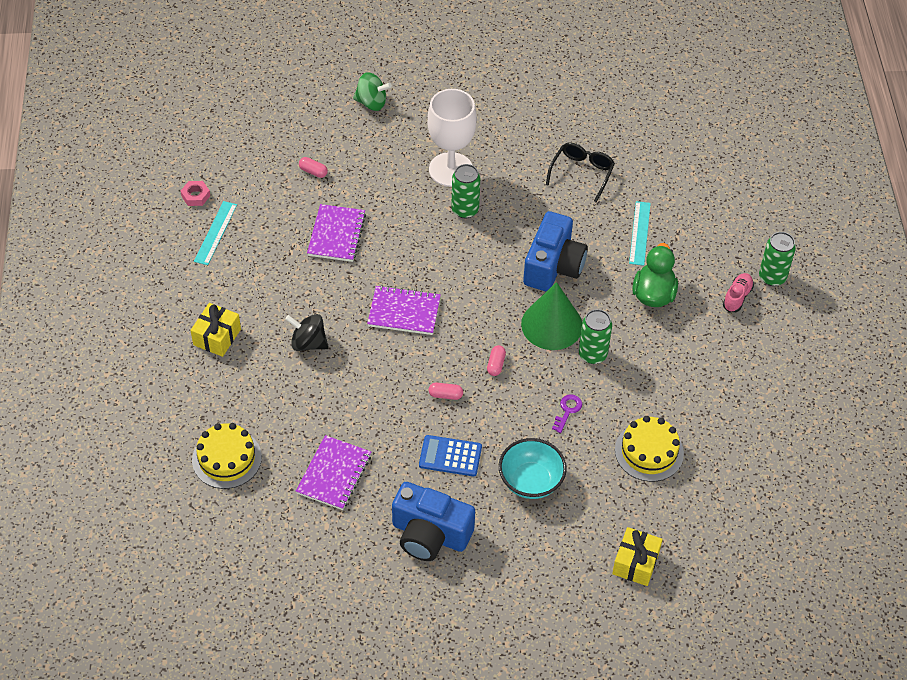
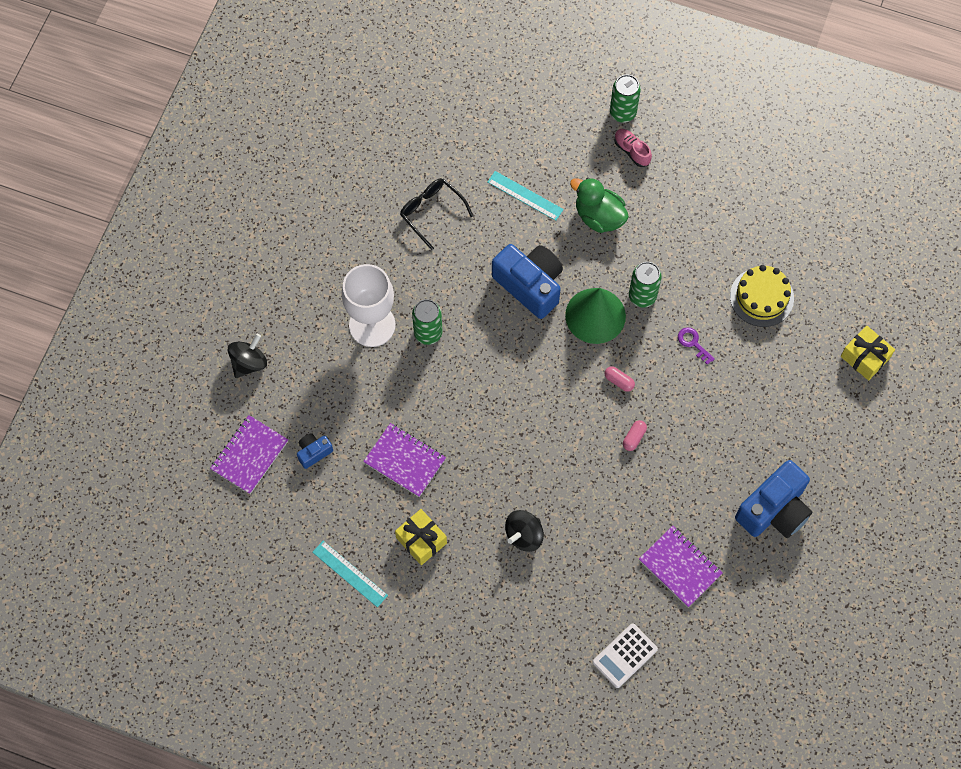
camera: 65 degrees left, 15 degrees up
pink nut [181,181,210,206] -> none
yellow gift [190,303,241,357] -> yellow gift moved to [395,509,447,565]
yellow cake [192,423,262,489] -> white calculator [592,623,658,688]
pink capsule [299,157,328,178] -> blue camera [297,433,333,469]
green spinning top [353,72,392,111] -> black spinning top [228,334,267,378]
purple notebook [367,285,441,335] -> purple notebook moved to [210,415,288,494]
blue calculator [419,435,482,476] -> none
turquoise bowl [499,438,567,499] -> none

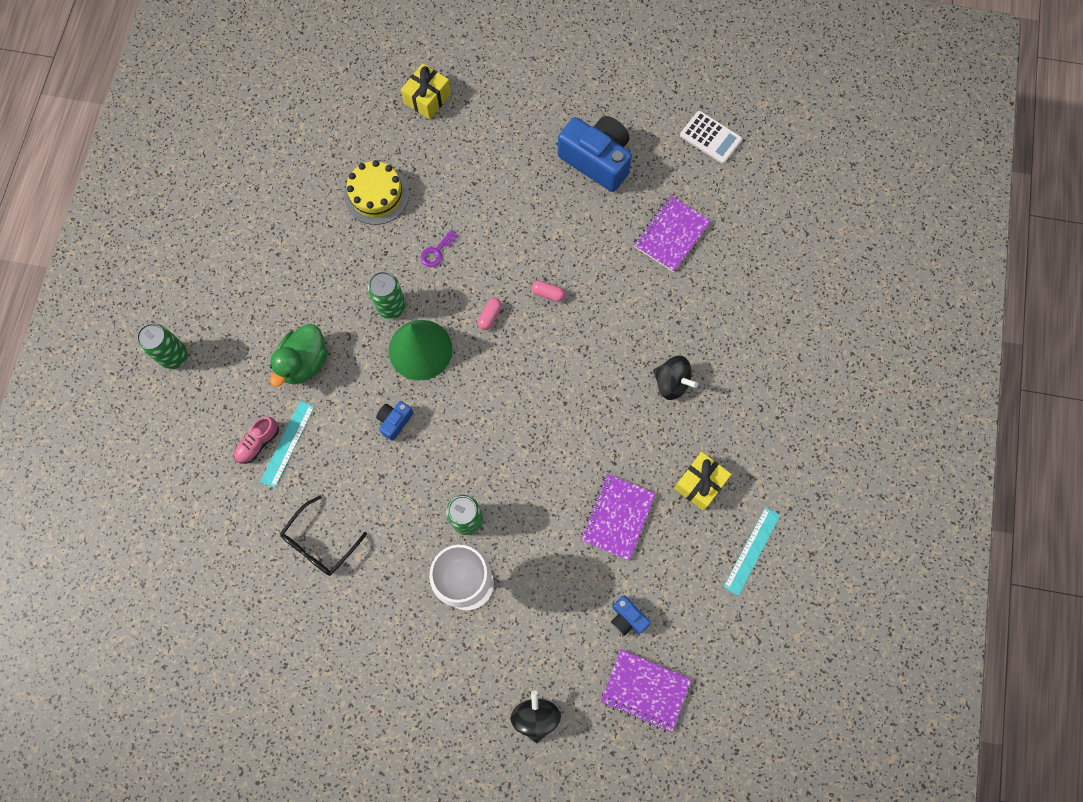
camera: 100 degrees left, 5 degrees up
black spinning top [228,334,267,378] -> black spinning top turned 60 degrees clockwise [510,691,561,743]
blue camera [492,244,563,319] -> blue camera [376,401,413,441], size x0.47
white calculator [592,623,658,688] -> white calculator moved to [680,111,742,164]
pink shoe [614,129,652,167] -> pink shoe moved to [234,417,279,464]

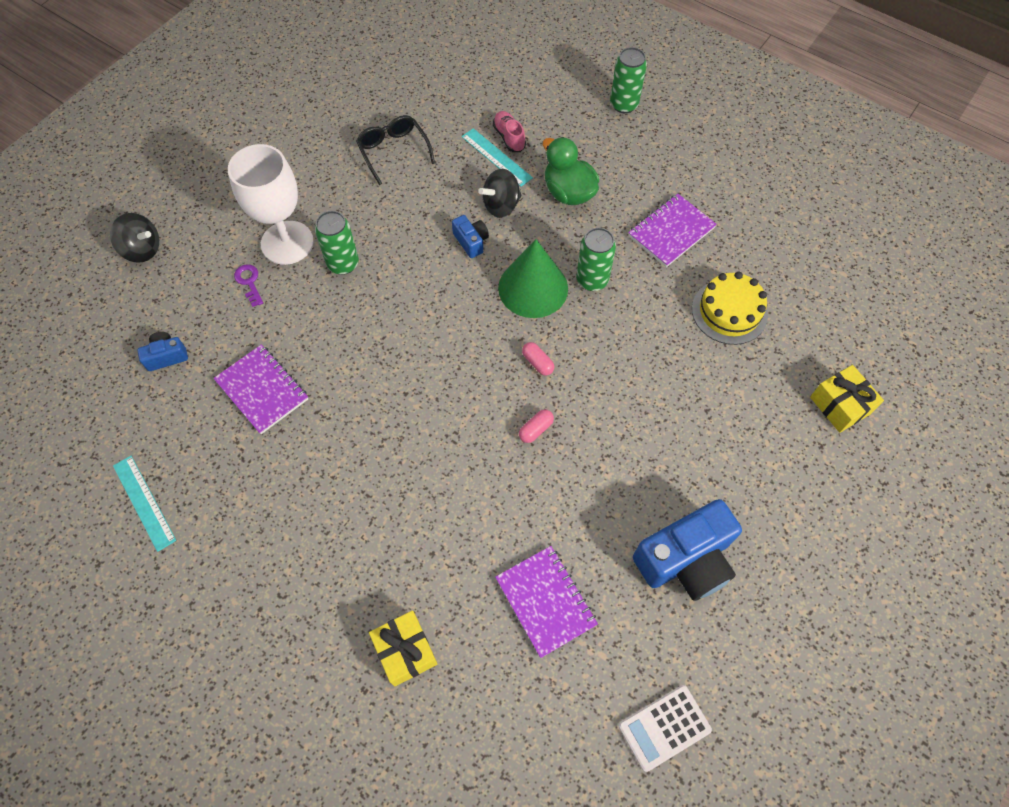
camera: 115 degrees right, 10 degrees down
purple key [421,230,458,267] -> purple key moved to [234,264,263,307]
purple notebook [601,649,691,733] -> purple notebook moved to [628,194,717,267]
black spinning top [653,356,698,400] -> black spinning top moved to [479,169,522,218]
yellow gift [674,452,731,510] -> yellow gift moved to [369,610,437,687]

